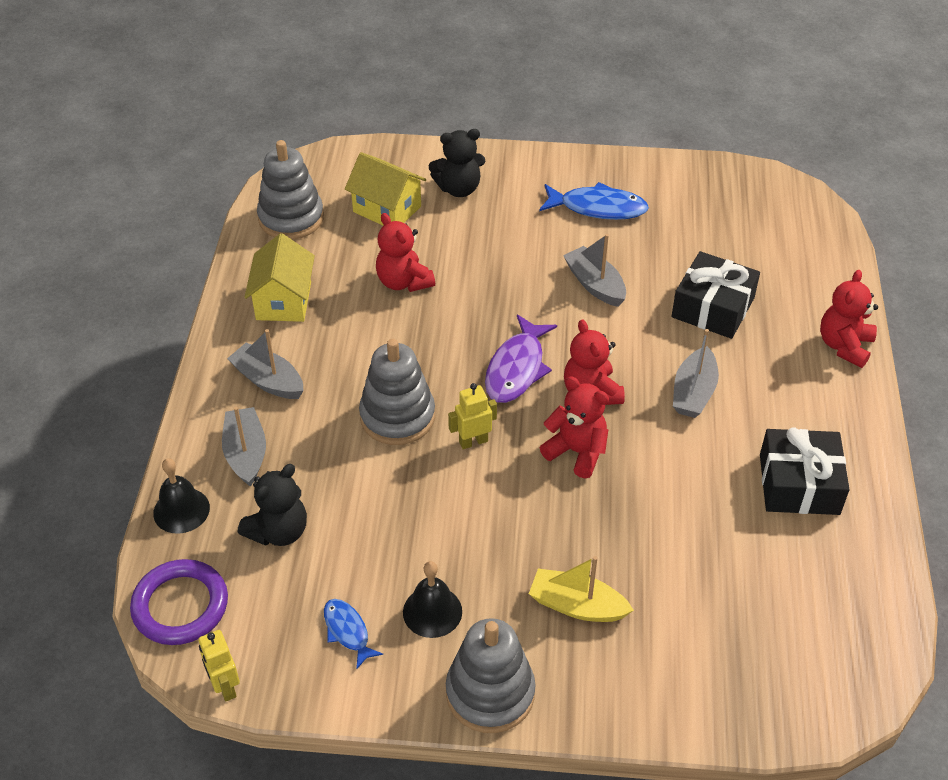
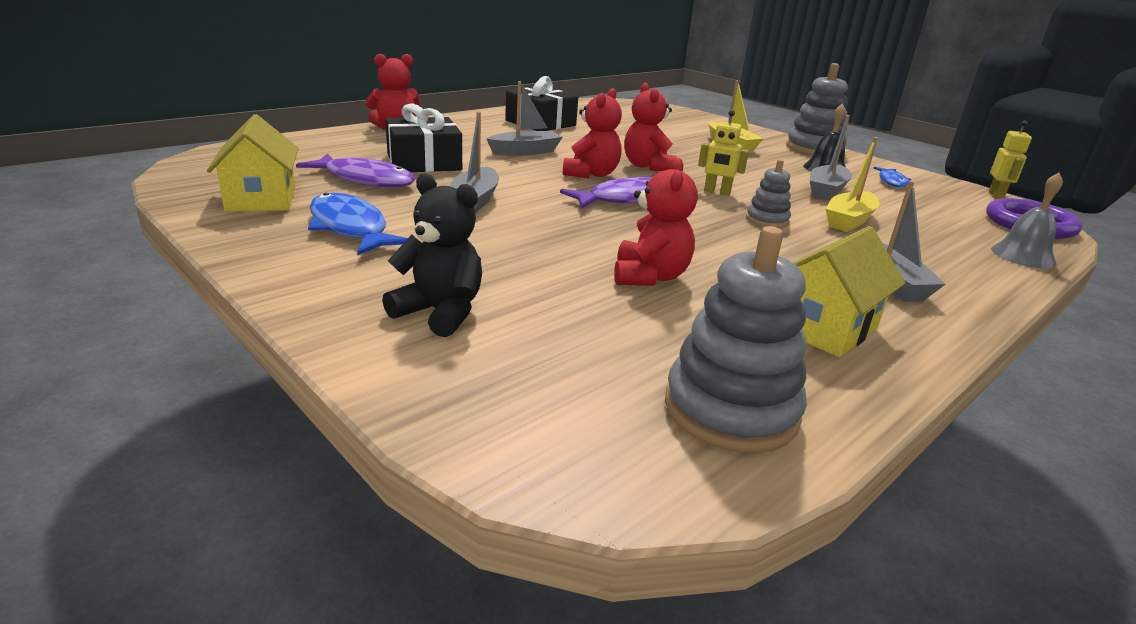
camera: 140 degrees left, 20 degrees down
black bell [153,458,210,534] -> grey bell [991,173,1063,268]
grey boat [222,407,266,487] -> grey boat moved to [810,115,852,201]
black teddy bear [238,464,307,546] -> none
yellow house [345,152,426,226] -> yellow house moved to [207,114,299,212]
grey stacking toy [359,339,435,445] -> grey stacking toy [746,159,791,228], size x0.55
none -> purple fish [296,153,416,188]
none -> yellow boat [826,137,879,232]

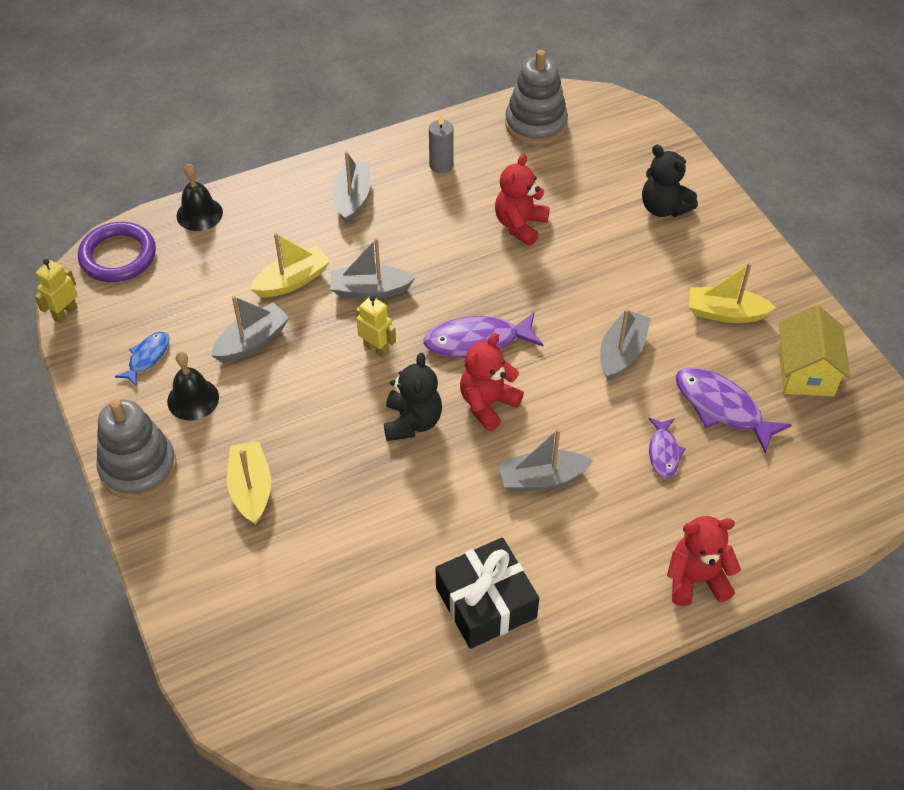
camera: 160 degrees left, 25 degrees up
blue fish [308,193,408,256] -> yellow boat [689,263,776,323]
black gift [385,103,462,172] -> purple fish [648,418,686,478]
red teddy bear [624,83,677,171] -> black teddy bear [384,353,442,441]
grey stacking toy [746,159,791,228] -> grey boat [330,238,415,299]
yellow house [794,226,905,358] -> grey candle [429,115,454,174]
grey bell [991,173,1063,268] -> black bell [177,164,223,231]

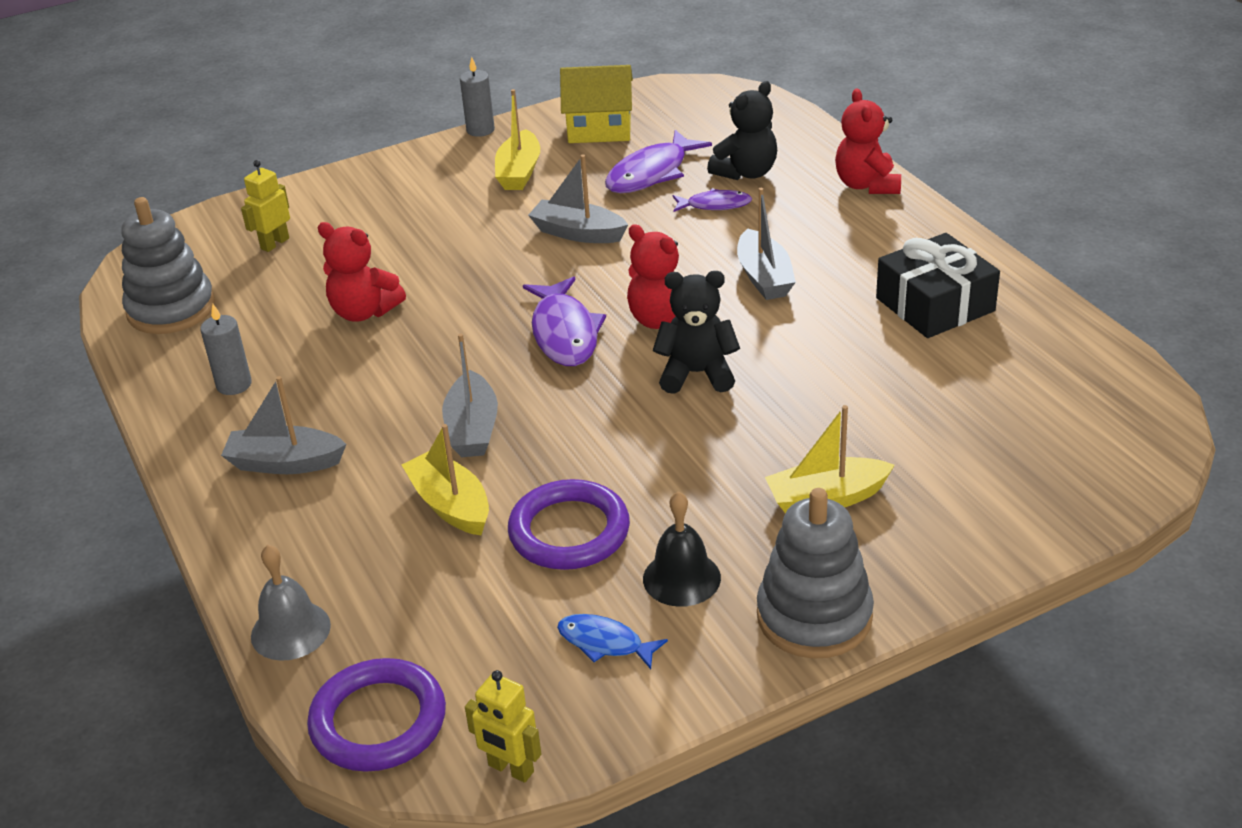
camera: 90 degrees left, 15 degrees down
black bell [177,164,223,231] -> grey bell [251,545,331,661]
grey boat [211,296,290,362] -> purple ring [508,479,630,570]
yellow robot [356,295,396,358] -> yellow robot moved to [241,160,290,252]
black teddy bear [642,145,698,217] -> black teddy bear moved to [707,81,777,180]
none -> grey candle [460,57,495,137]

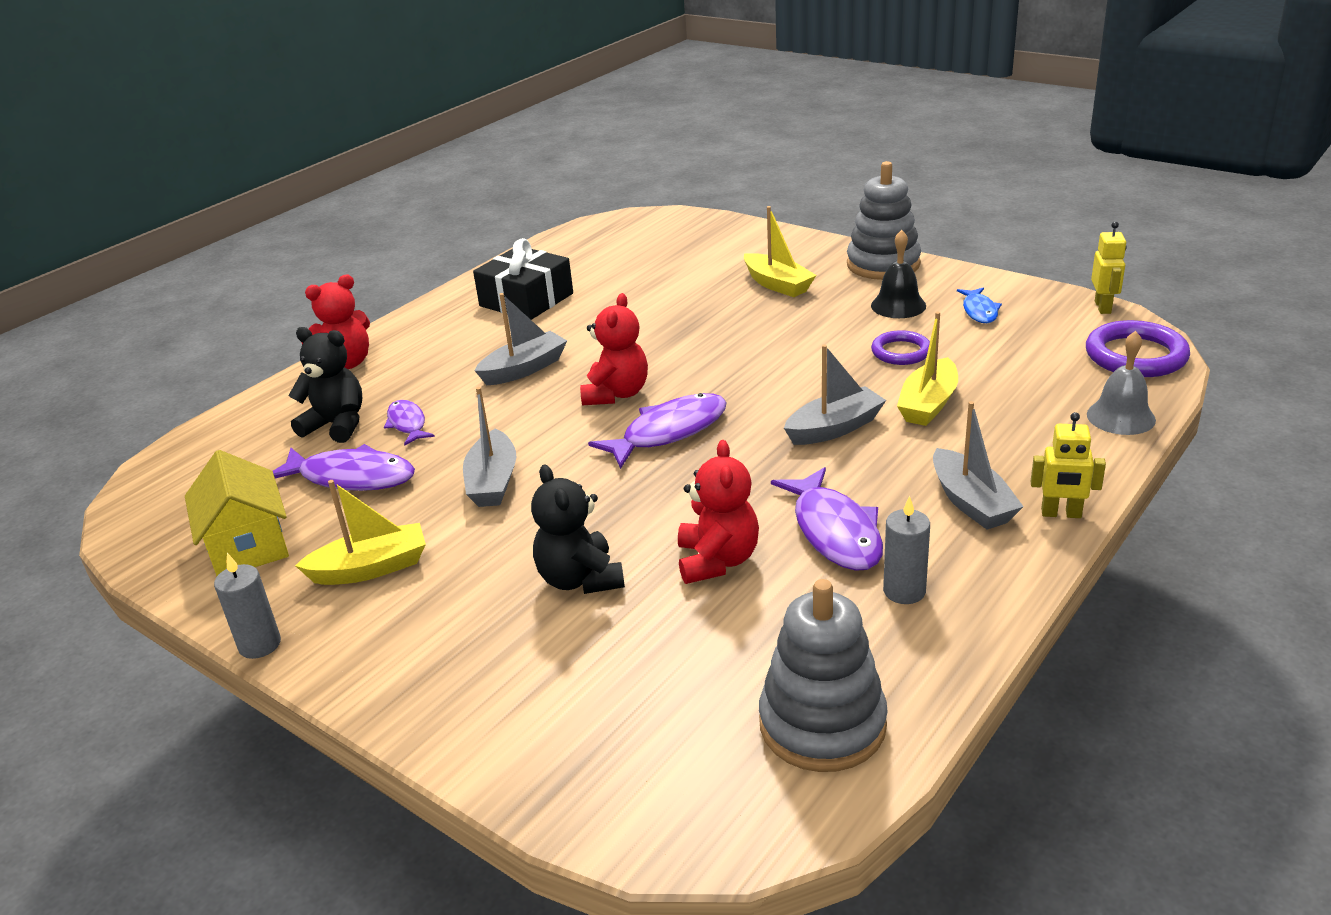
camera: 115 degrees left, 5 degrees down
yellow robot [241,160,290,252] -> yellow robot moved to [1031,412,1106,518]
purple ring [508,479,630,570] -> purple ring [871,330,930,365], size x0.63
black teddy bear [653,271,740,394] -> black teddy bear moved to [531,464,625,594]
none -> purple fish [771,467,883,571]

